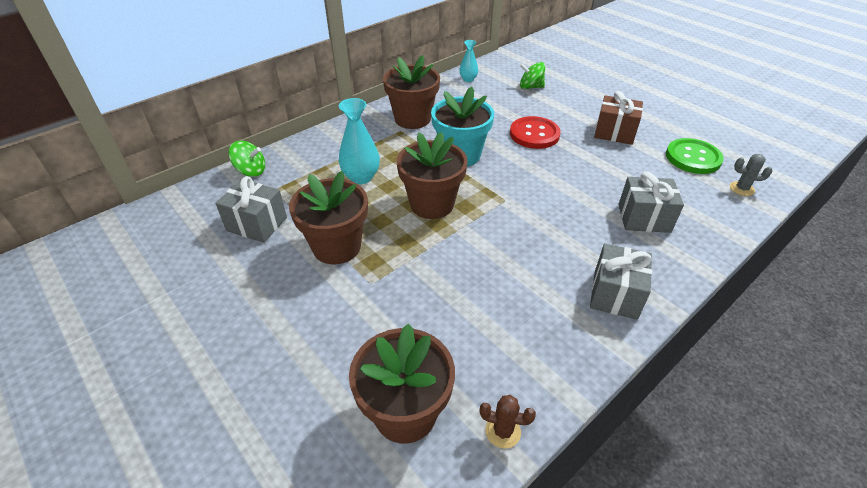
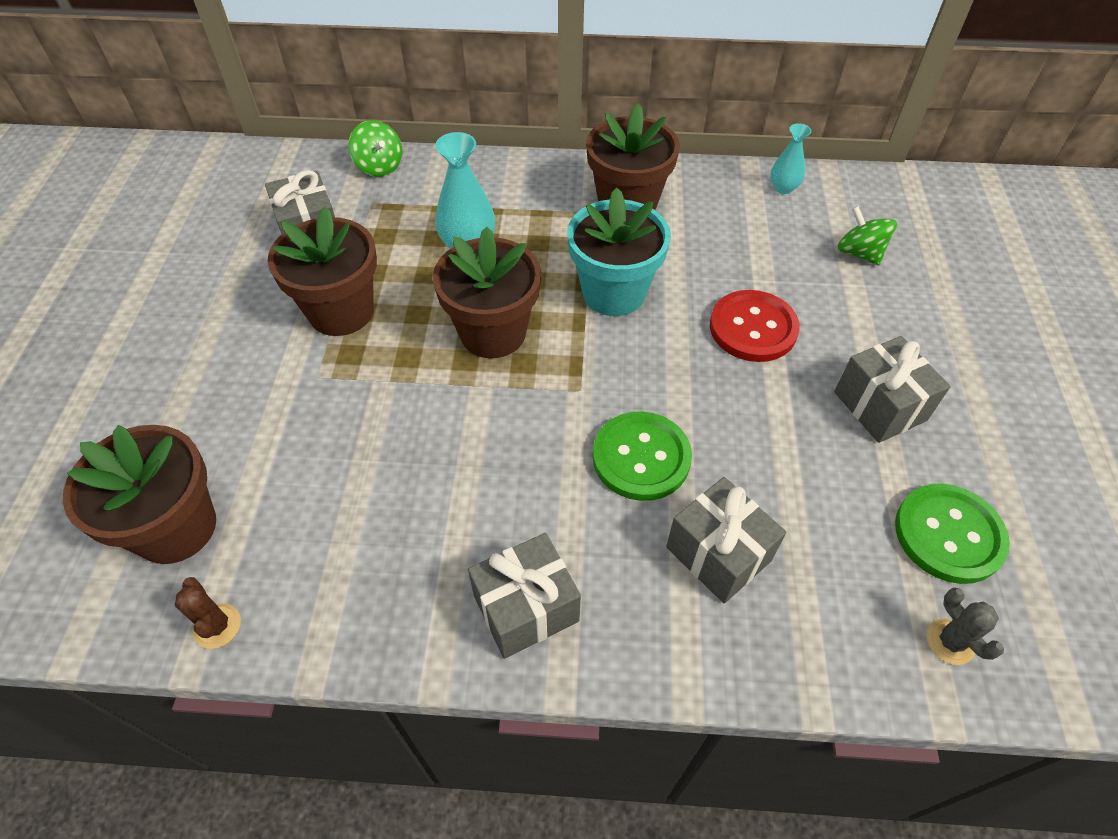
camera: 45 degrees right, 10 degrees up
brown gift [594,91,643,145] -> grey gift [834,336,951,443]
none -> green button [593,412,692,501]

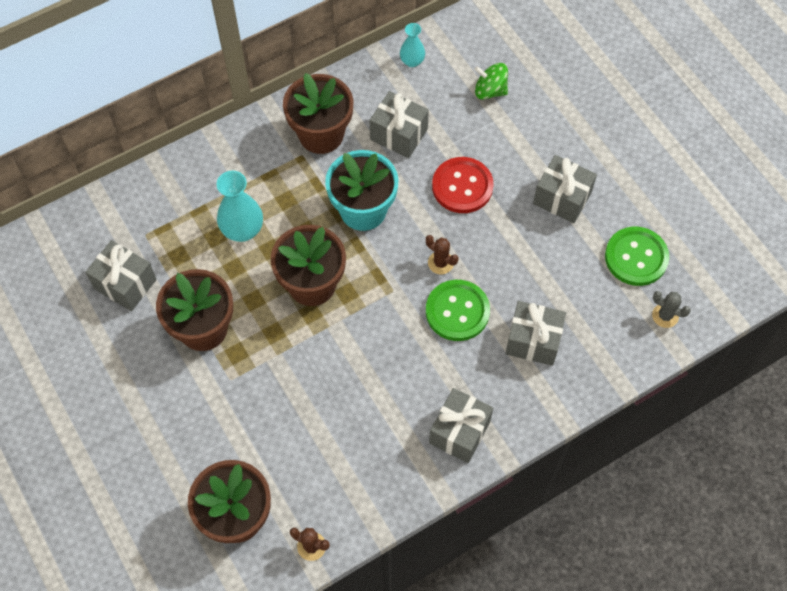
camera: 35 degrees left, 10 degrees up
green spinning top [348,120,402,176] -> none
none -> grey gift [370,91,429,158]
none -> brown cactus [426,235,458,274]

